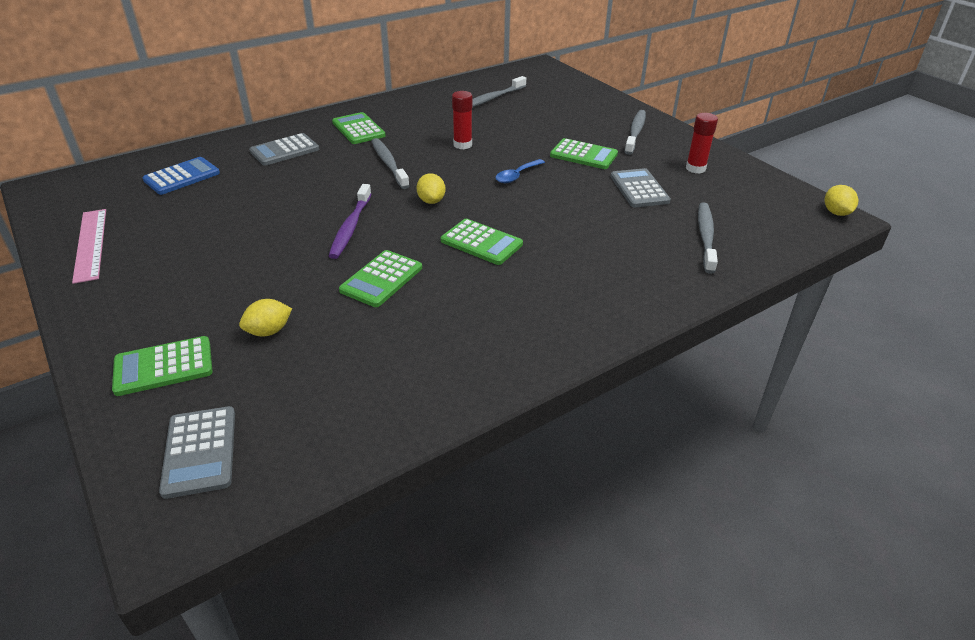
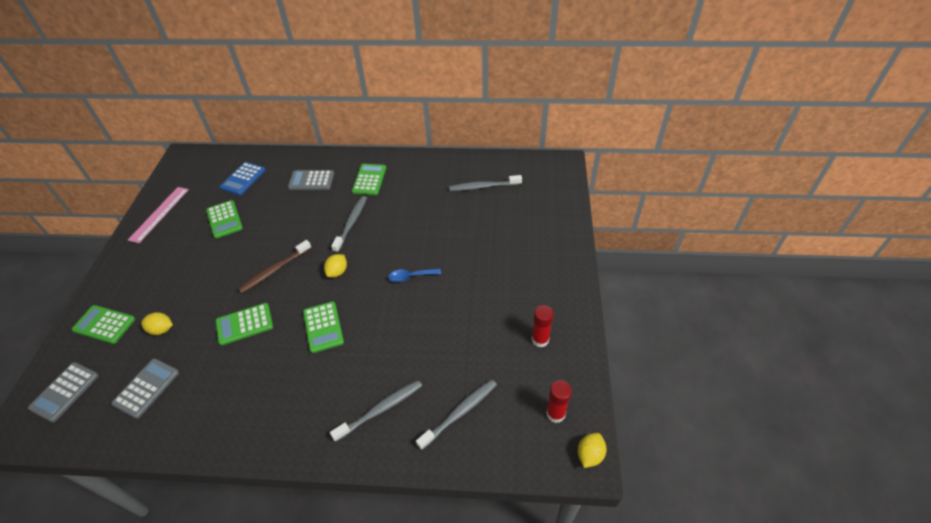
camera: 40 degrees right, 10 degrees up
blue calculator [143,157,220,195] -> blue calculator turned 120 degrees clockwise [220,162,266,195]
purple toothbrush [329,184,372,259] -> brown toothbrush [238,240,311,294]
red glue stick [452,91,472,149] -> red glue stick moved to [546,380,572,423]
green calculator [550,138,618,169] -> green calculator moved to [206,200,243,239]
grey calculator [610,168,671,207] -> grey calculator moved to [111,358,179,419]
grey toothbrush [624,110,646,155] -> grey toothbrush moved to [330,380,422,442]

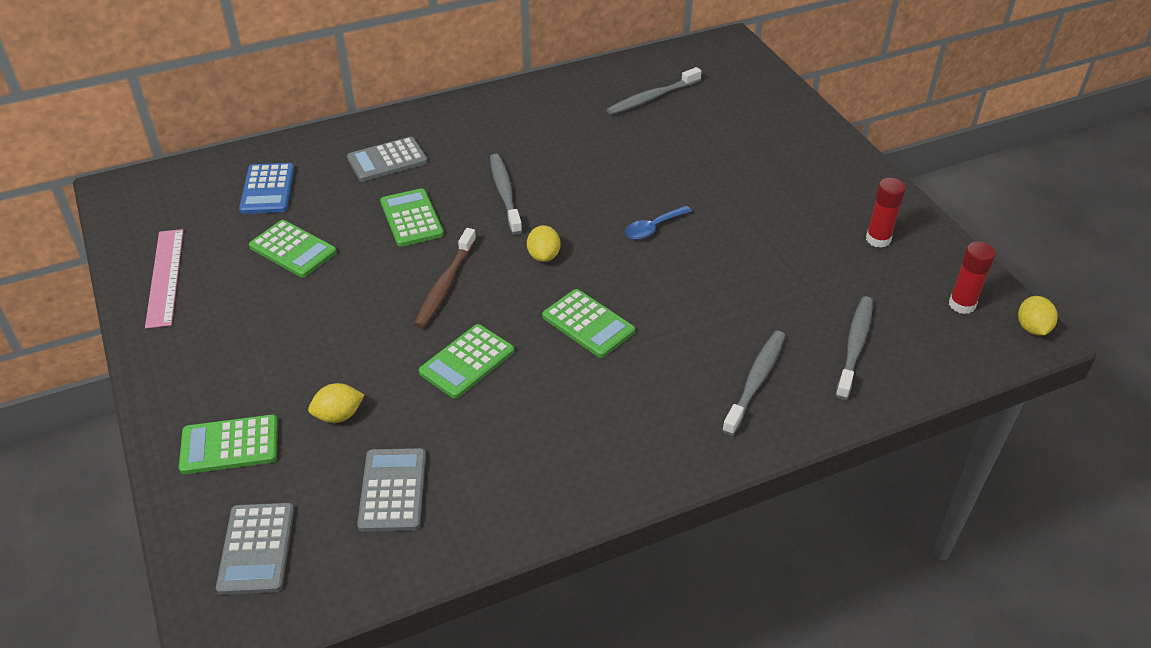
camera: 30 degrees left, 5 degrees down
green calculator [352,164,386,195] -> green calculator moved to [380,188,444,247]

